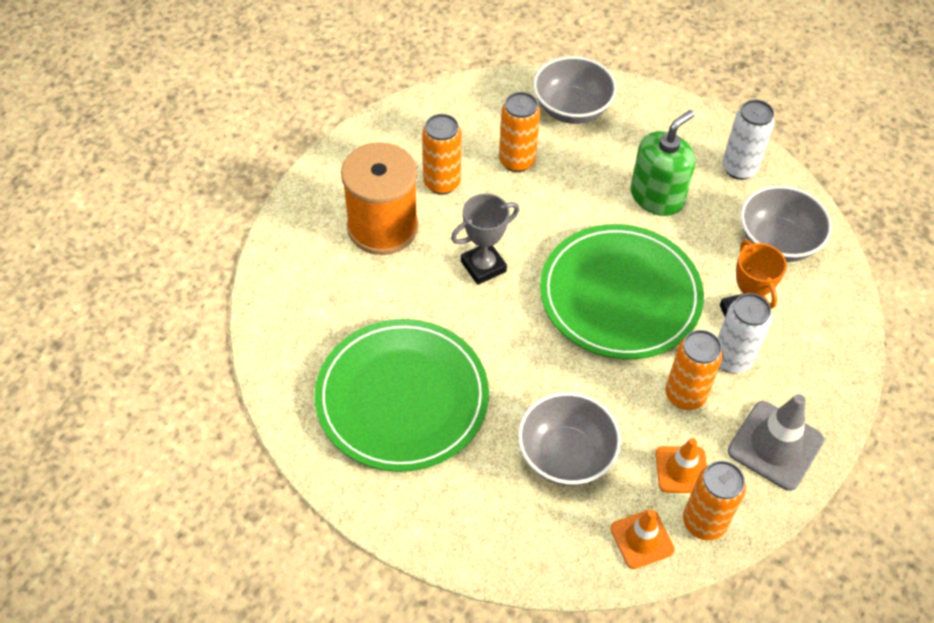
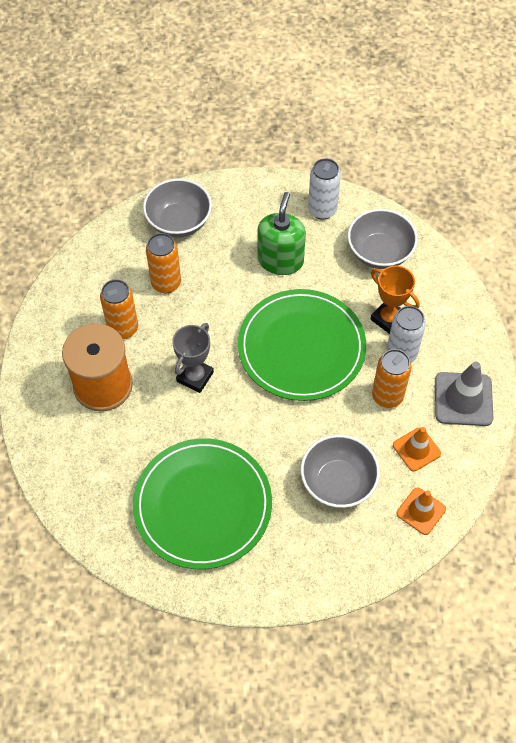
camera: 30 degrees left, 5 degrees up
orange can [683,461,746,541] -> none

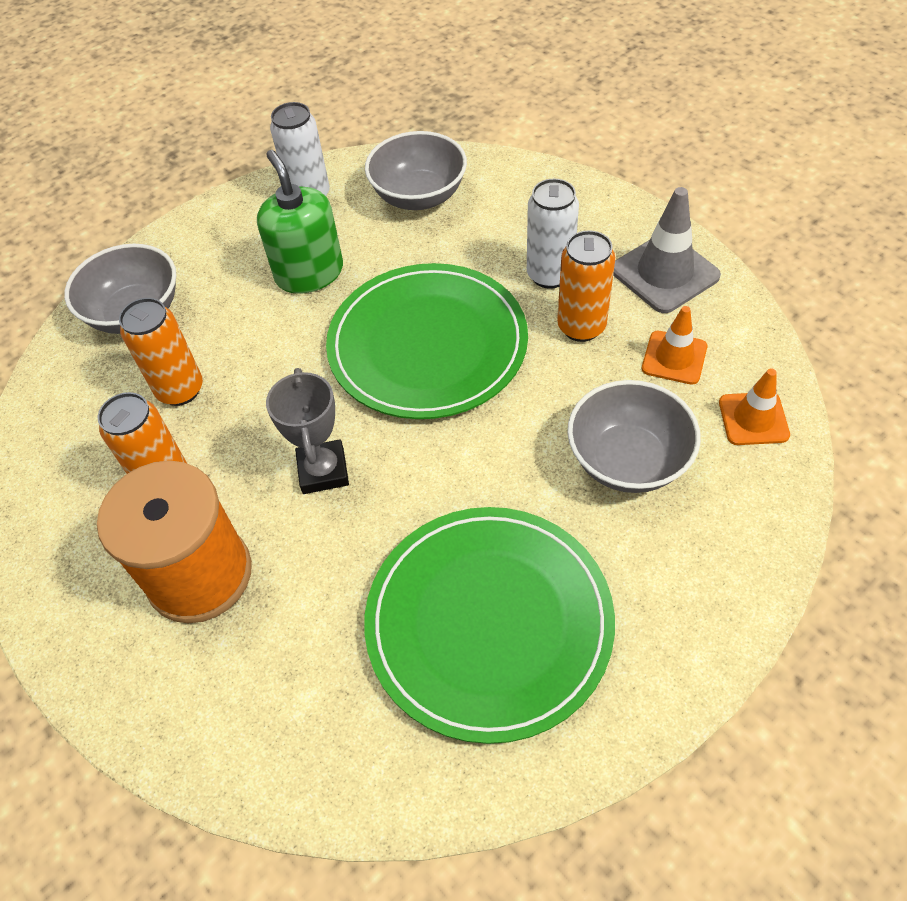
camera: 35 degrees left, 5 degrees down
orange trophy [371,266,420,334] -> none

